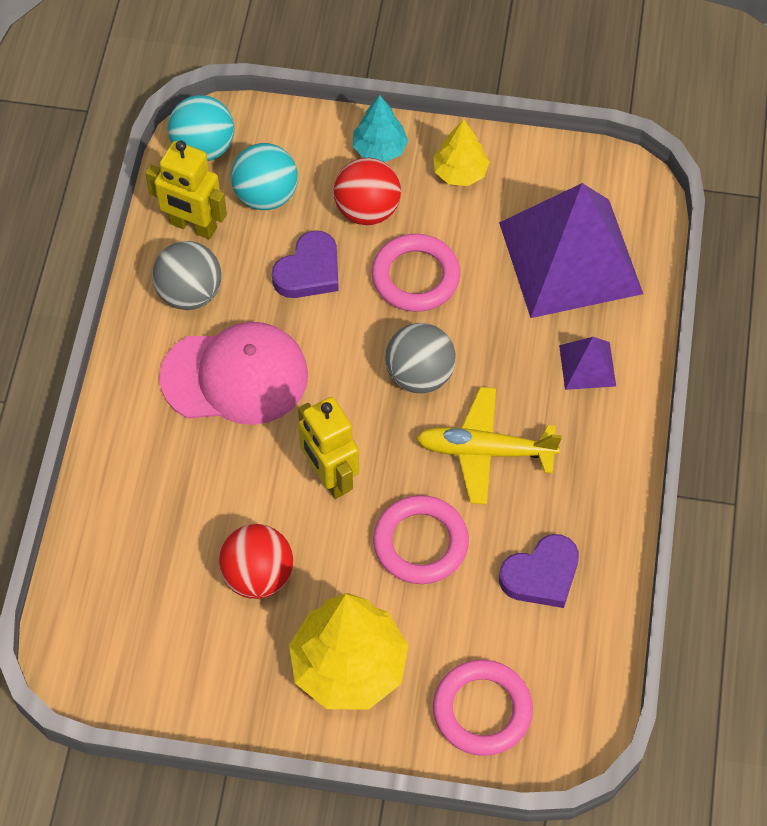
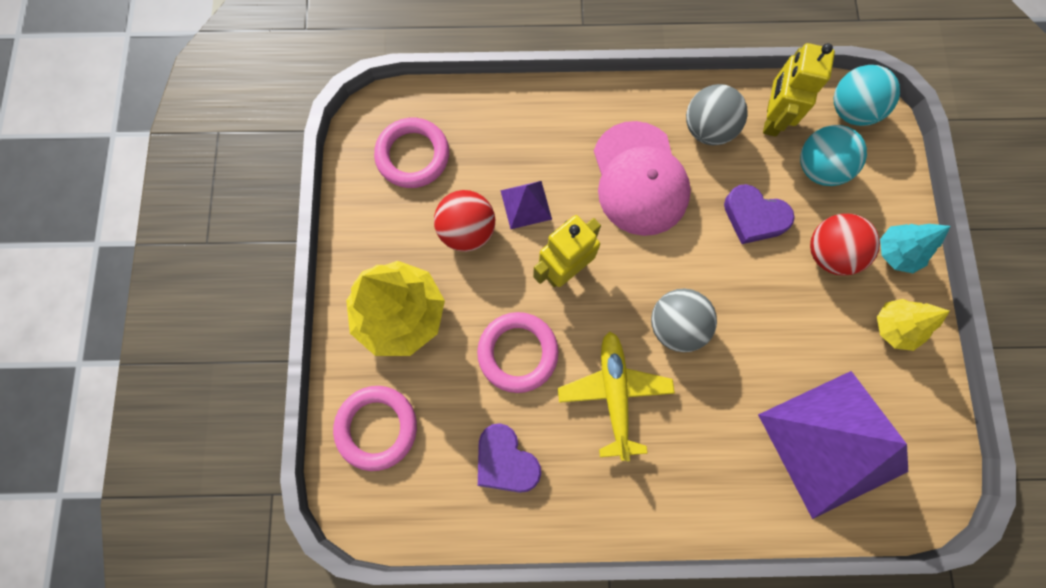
camera: 80 degrees right, 15 degrees up
pink ring [372,234,460,312] -> pink ring moved to [374,118,449,188]
purple pyramid [559,337,616,390] -> purple pyramid moved to [500,181,552,229]

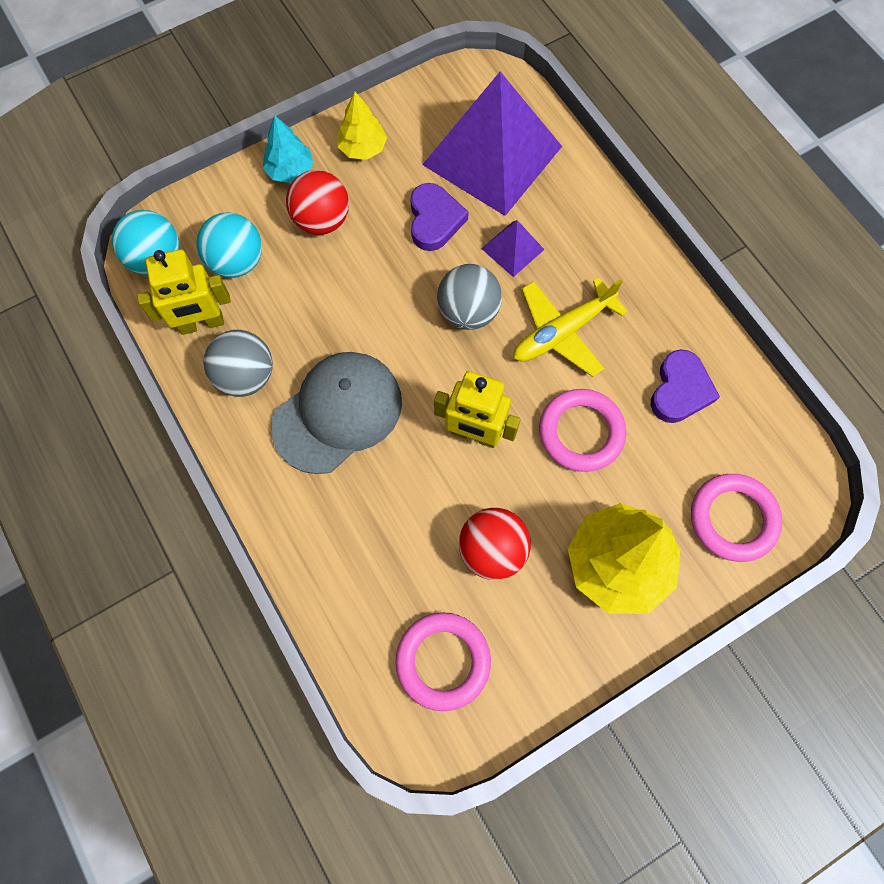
camera: 120 degrees left, 5 degrees down
purple pyramid [500,181,552,229] -> purple pyramid moved to [481,220,545,277]
pink cap [594,121,691,236] -> grey cap [271,352,402,474]
purple heart [724,184,795,244] -> purple heart moved to [410,183,469,251]

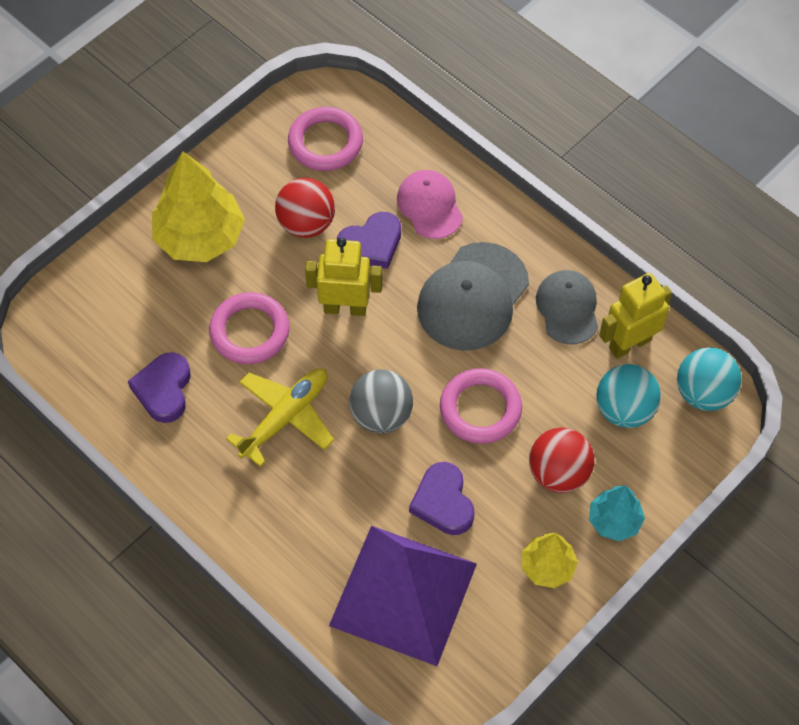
camera: 165 degrees right, 10 degrees down
grey ball [203,330,273,397] -> grey cap [536,270,598,344]
purple pyramid [481,220,545,277] -> none
pink ring [691,474,782,562] -> pink ring moved to [440,368,522,444]
none -> purple heart [337,212,401,269]
none -> pink cap [397,170,463,239]

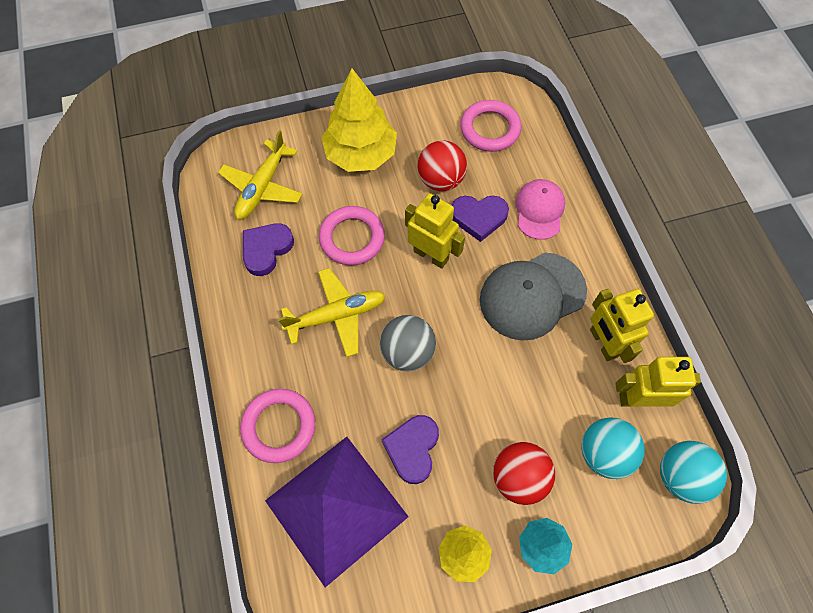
camera: 30 degrees right, 5 degrees up
pink ring [440,368,522,444] -> pink ring moved to [240,389,316,463]
grey cap [536,270,598,344] -> yellow robot [590,288,654,363]
none -> yellow plane [218,130,303,219]

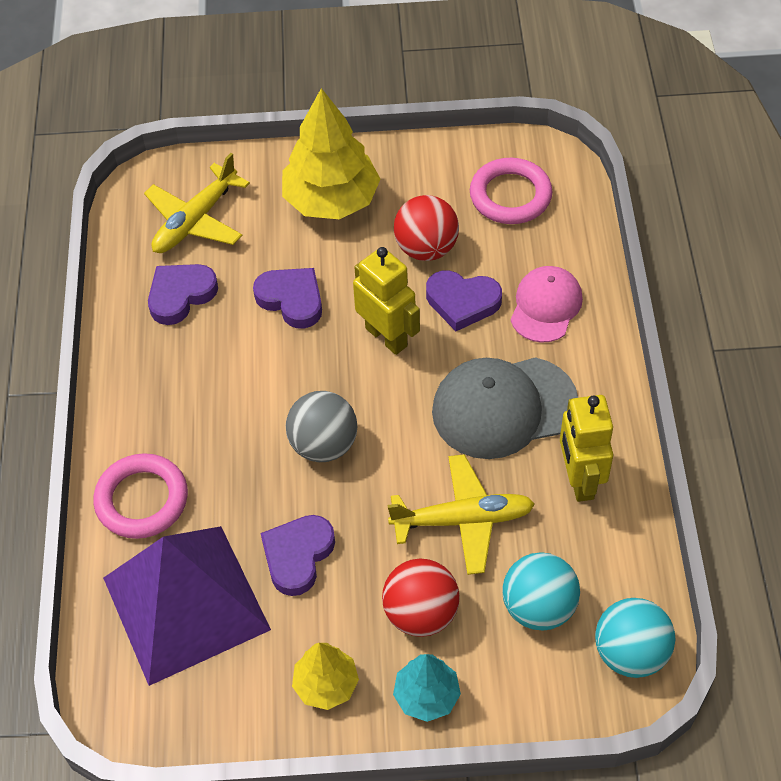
camera: 15 degrees right, 10 degrees down
yellow plane [278,268,386,357] -> yellow plane moved to [387,454,535,575]
pink ring [319,206,385,265] -> purple heart [253,268,322,329]
yellow robot [615,357,701,407] -> none

